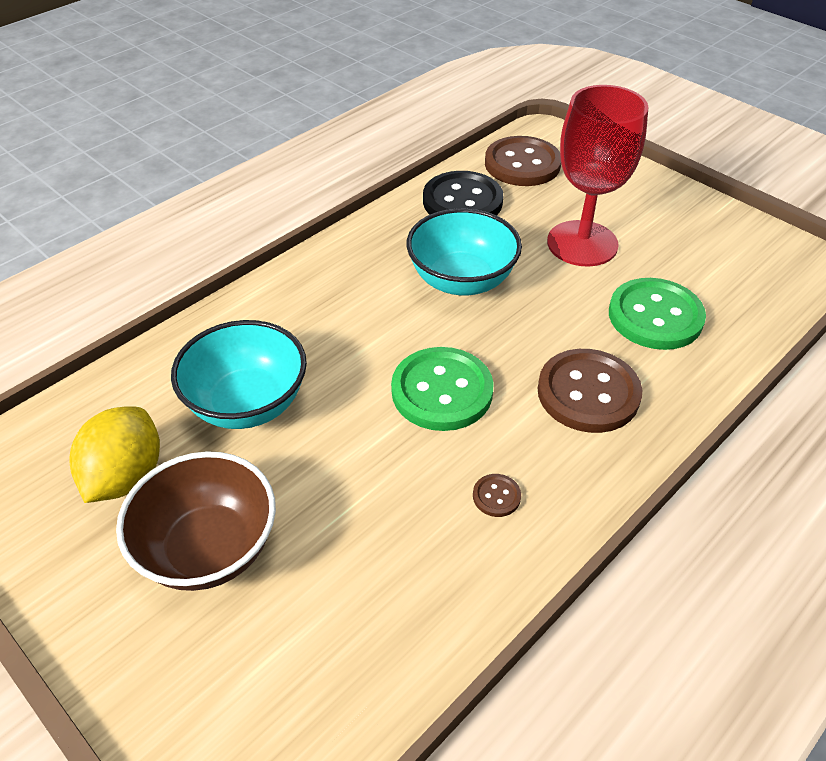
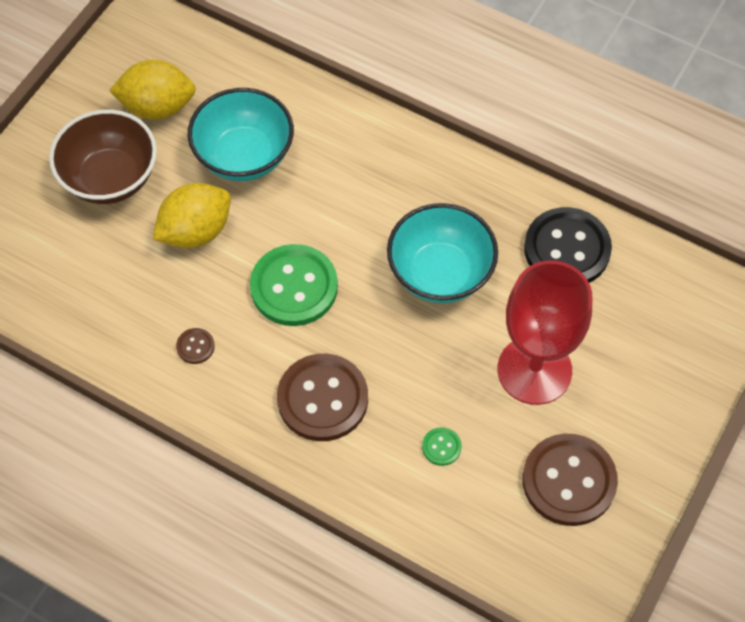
camera: 75 degrees right, 15 degrees up
brown button [485,136,561,186] -> brown button moved to [523,434,618,526]
green button [609,278,706,350] -> green button [422,427,462,466], size x0.42
none -> yellow lemon [153,183,231,248]

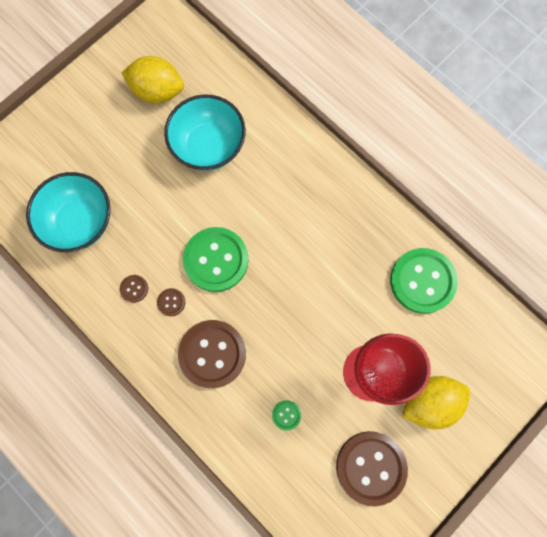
camera: 15 degrees right, 15 degrees up
brown bowl [49,110,157,204] -> none
yellow lemon [153,183,231,248] -> yellow lemon moved to [402,376,470,429]
turquoise bowl [387,203,498,303] -> turquoise bowl moved to [26,172,111,252]
black button [524,207,612,283] -> green button [390,248,458,314]
none -> brown button [157,288,185,316]

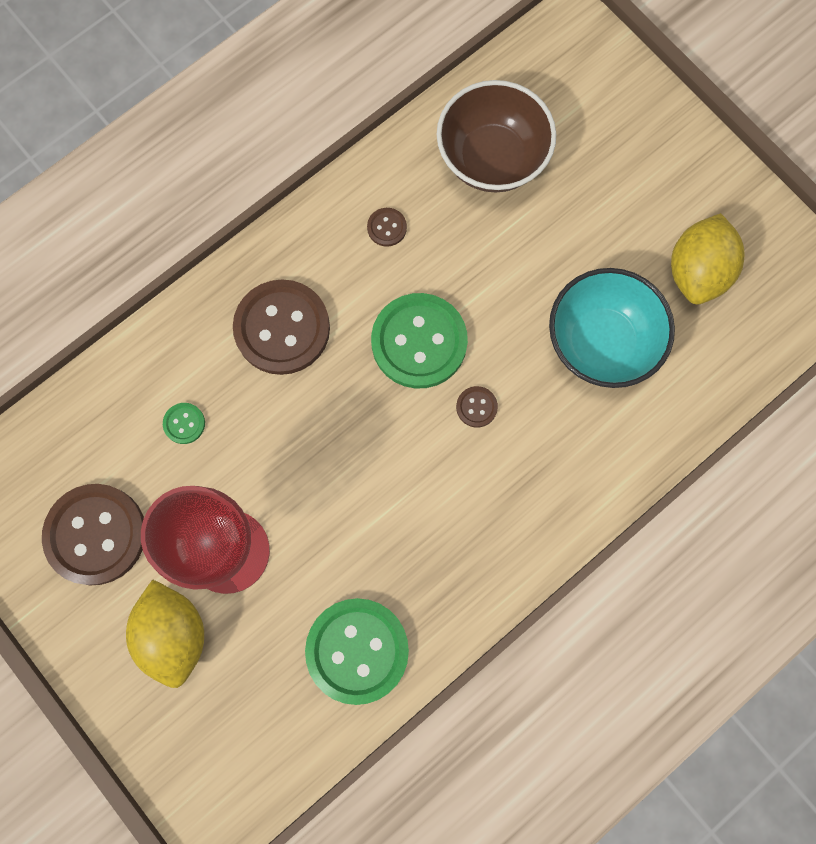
camera: 95 degrees right, 0 degrees up
turquoise bowl [26,172,111,252] -> brown bowl [437,80,556,192]
brown button [157,288,185,316] -> brown button moved to [456,386,498,428]

